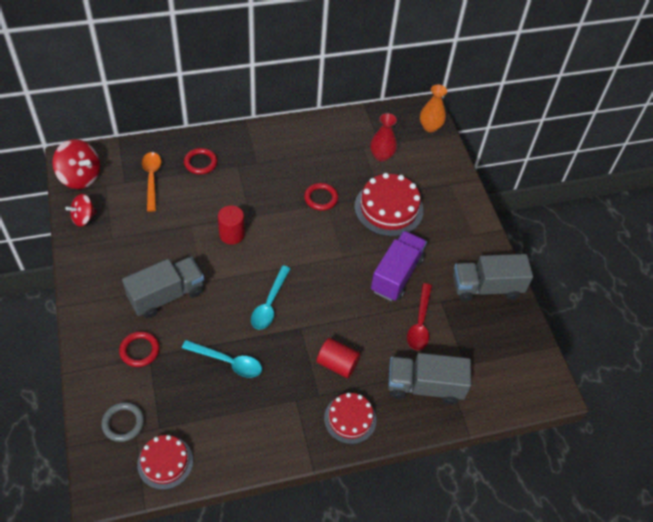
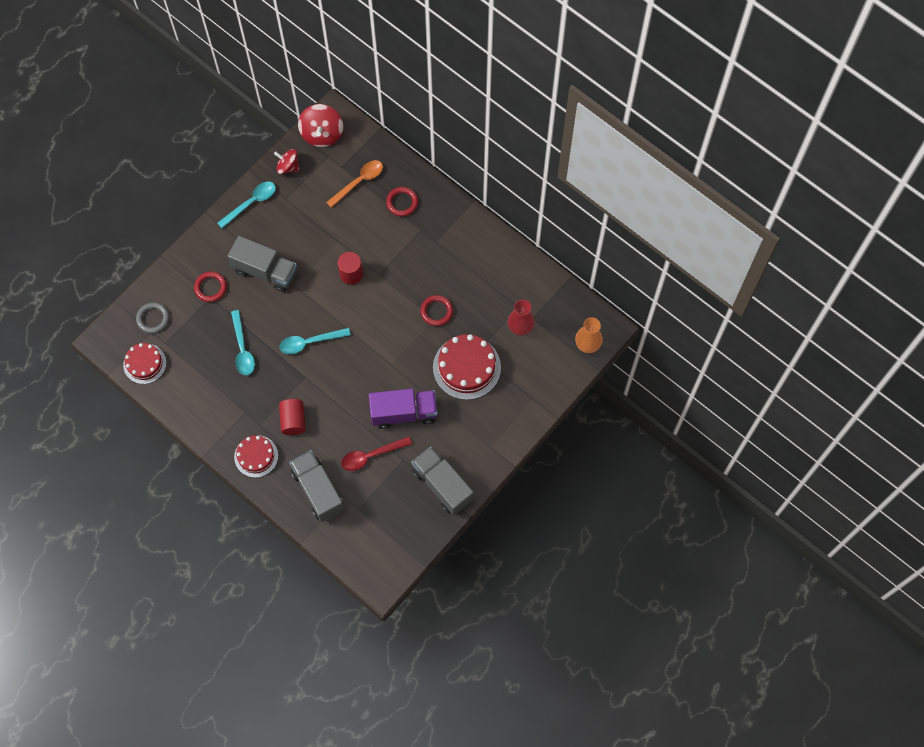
camera: 60 degrees right, 15 degrees up
none -> turquoise spoon [217,182,276,228]

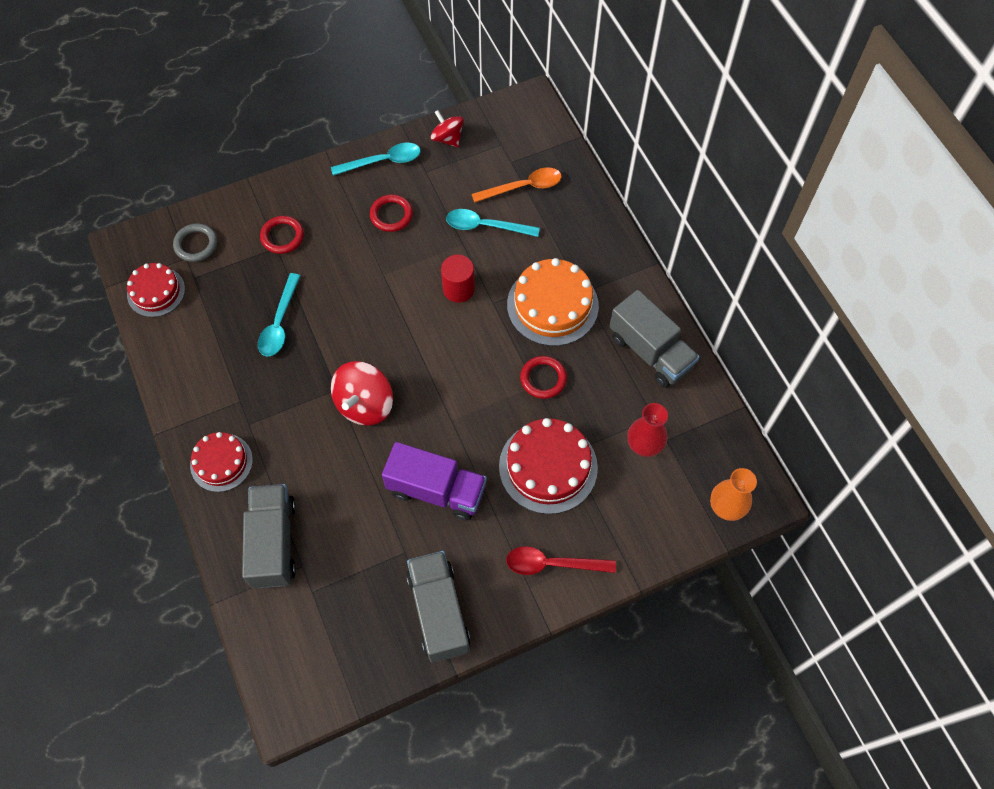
camera: 25 degrees right, 5 degrees down
grey truck [228,236,297,292] -> grey truck moved to [609,290,700,388]
red cylinder [279,399,306,435] -> none
turquoise spoon [280,328,351,354] -> turquoise spoon moved to [446,209,540,237]
red spinning top [298,104,343,147] -> red spinning top moved to [331,361,393,426]
red spoon [341,436,412,471] -> red spoon moved to [506,546,616,575]
red ring [386,187,418,216] -> red ring moved to [370,194,413,232]
none -> orange cake [507,258,599,346]

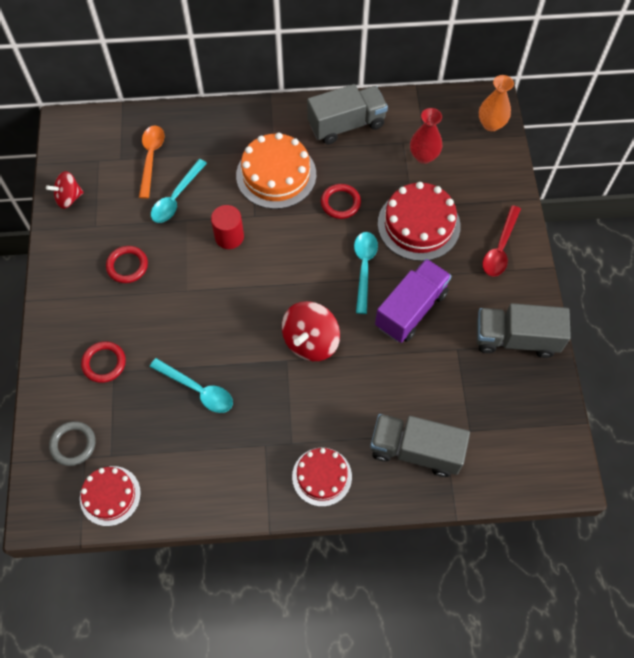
camera: 70 degrees left, 0 degrees up
turquoise spoon [331,142,420,176] -> turquoise spoon moved to [354,232,378,314]
red spinning top [331,361,393,426] -> red spinning top turned 75 degrees clockwise [282,301,340,361]

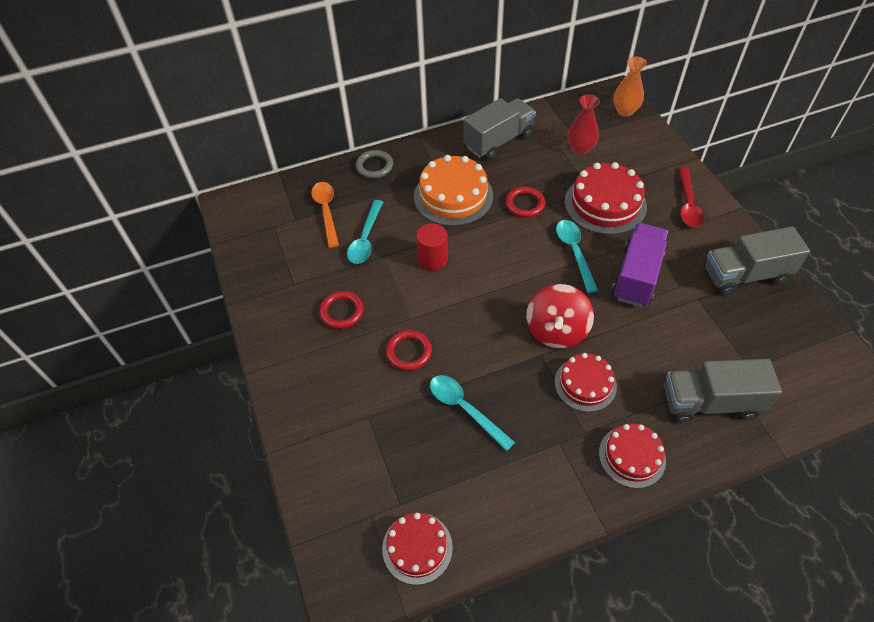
camera: 15 degrees left, 10 degrees down
red spinning top [46,171,84,209] -> none
grey ring [49,421,96,466] -> grey ring moved to [356,150,393,178]
red ring [81,341,126,383] -> red ring moved to [386,330,432,371]
turquoise spoon [150,358,233,413] -> turquoise spoon turned 150 degrees counterclockwise [430,375,515,451]
none -> red cake [555,353,617,412]

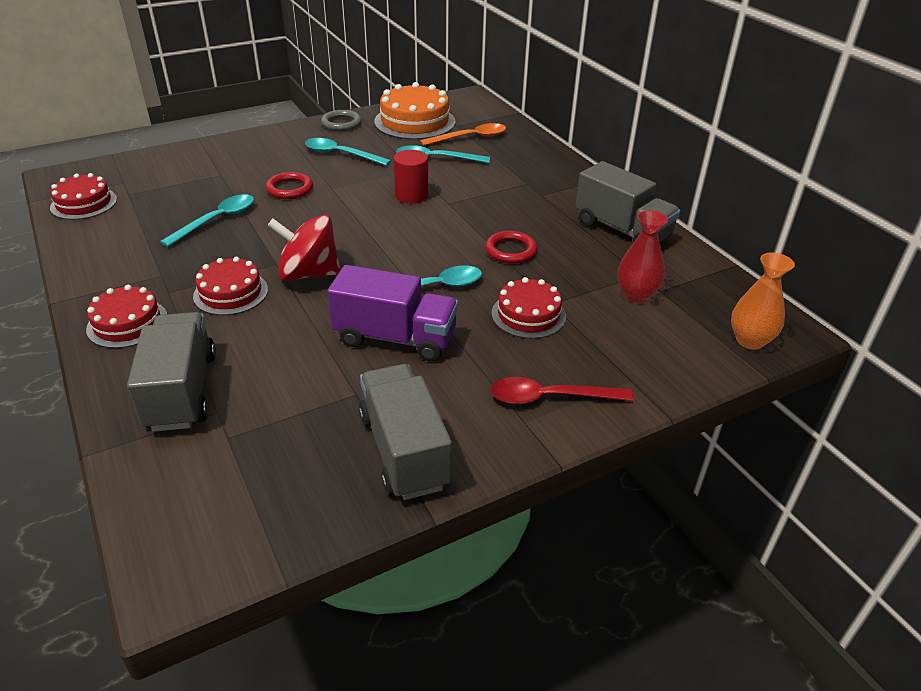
camera: 80 degrees right, 15 degrees down
red ring [319,291,364,329] -> turquoise spoon [305,138,391,166]
grey ring [356,150,393,178] -> grey ring moved to [321,110,362,131]
orange cake [414,155,493,226] -> orange cake moved to [374,82,456,140]
red cake [565,162,647,235] -> red cake [492,277,566,339], size x0.63

